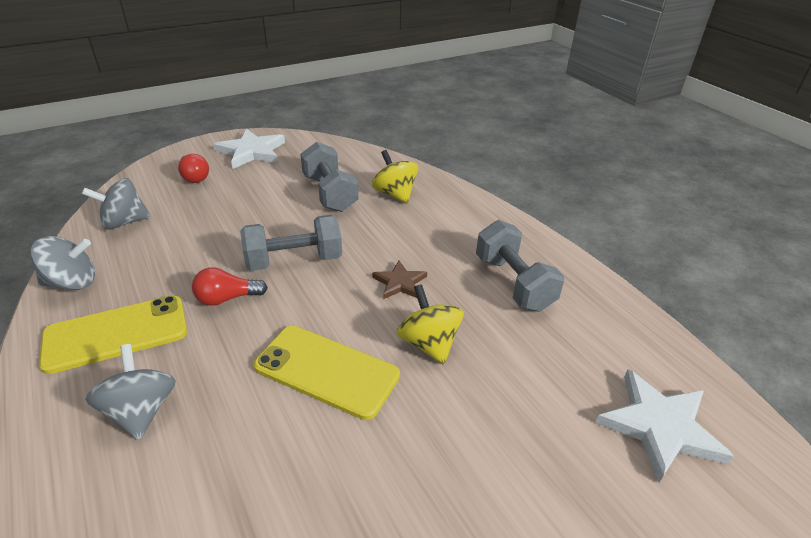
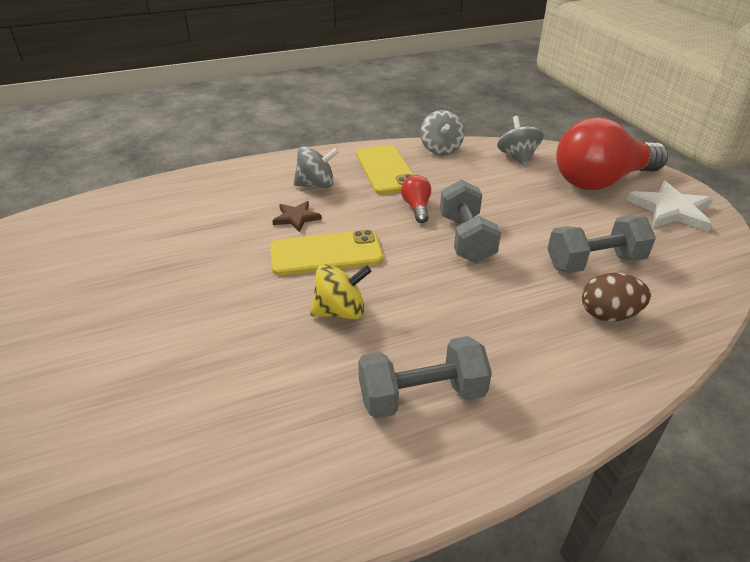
camera: 100 degrees right, 0 degrees up
red light bulb [178,154,209,183] -> red light bulb [556,117,668,190], size x2.41
yellow phone [254,326,400,420] -> yellow phone turned 45 degrees clockwise [270,230,383,276]
yellow spinning top [372,150,418,204] -> brown egg [582,273,651,322]
brown star [372,261,427,299] -> brown star moved to [272,201,322,232]
white star [595,369,734,482] -> none

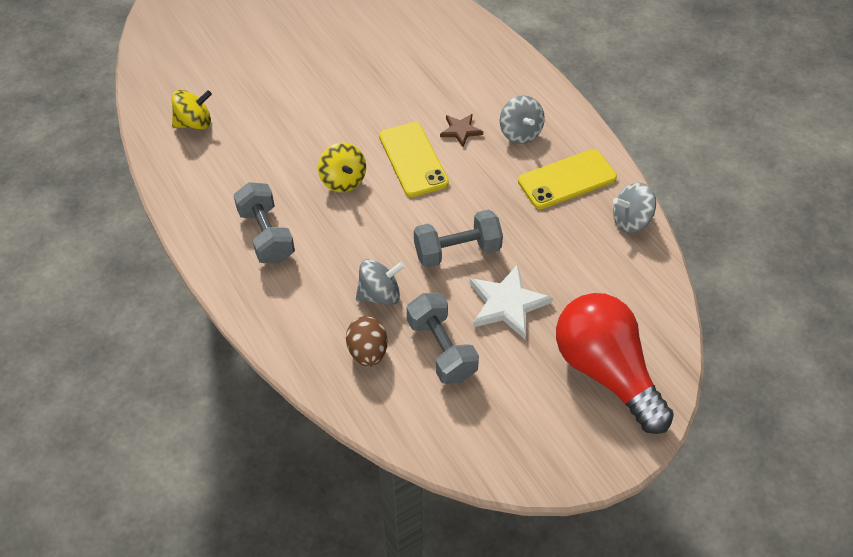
camera: 80 degrees right, 15 degrees up
red light bulb [401,175,431,223] -> none
grey spinning top [497,116,544,166] -> grey spinning top moved to [356,259,405,305]
white star [626,181,713,232] -> white star moved to [470,264,553,339]
none -> yellow spinning top [172,90,212,129]

